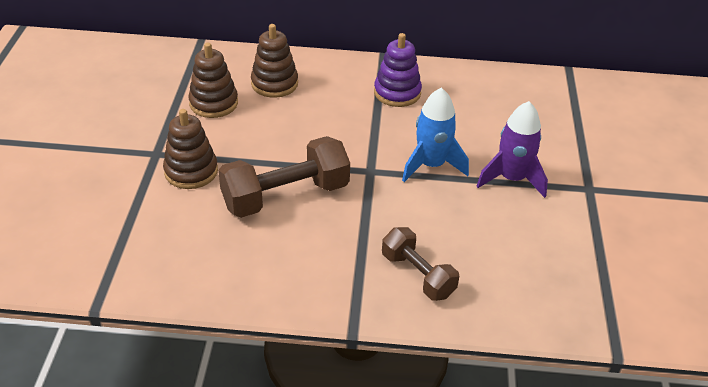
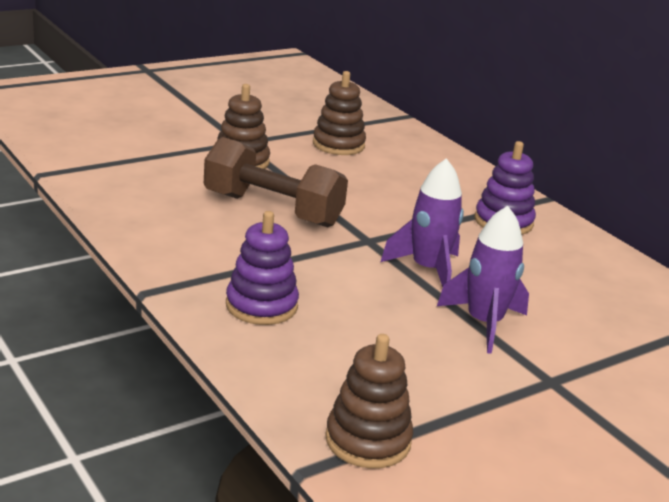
camera: 50 degrees right, 15 degrees down
brown stacking toy [251,24,298,98] -> brown stacking toy moved to [325,334,413,468]
brown dumbbell [382,227,459,301] -> purple stacking toy [226,211,299,325]
blue rocket [402,88,469,182] -> purple rocket [381,158,464,287]

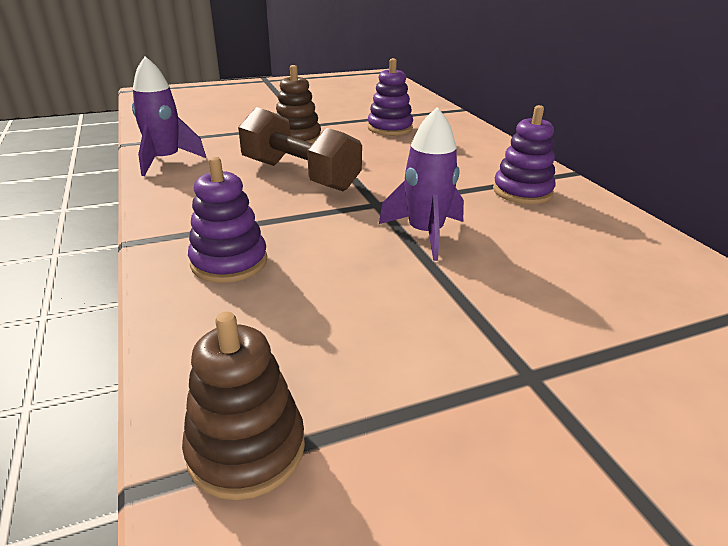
camera: 15 degrees right, 5 degrees up
brown stacking toy [313,71,366,155] -> purple stacking toy [368,58,413,136]
purple rocket [437,206,529,354] -> purple rocket moved to [132,56,206,176]

